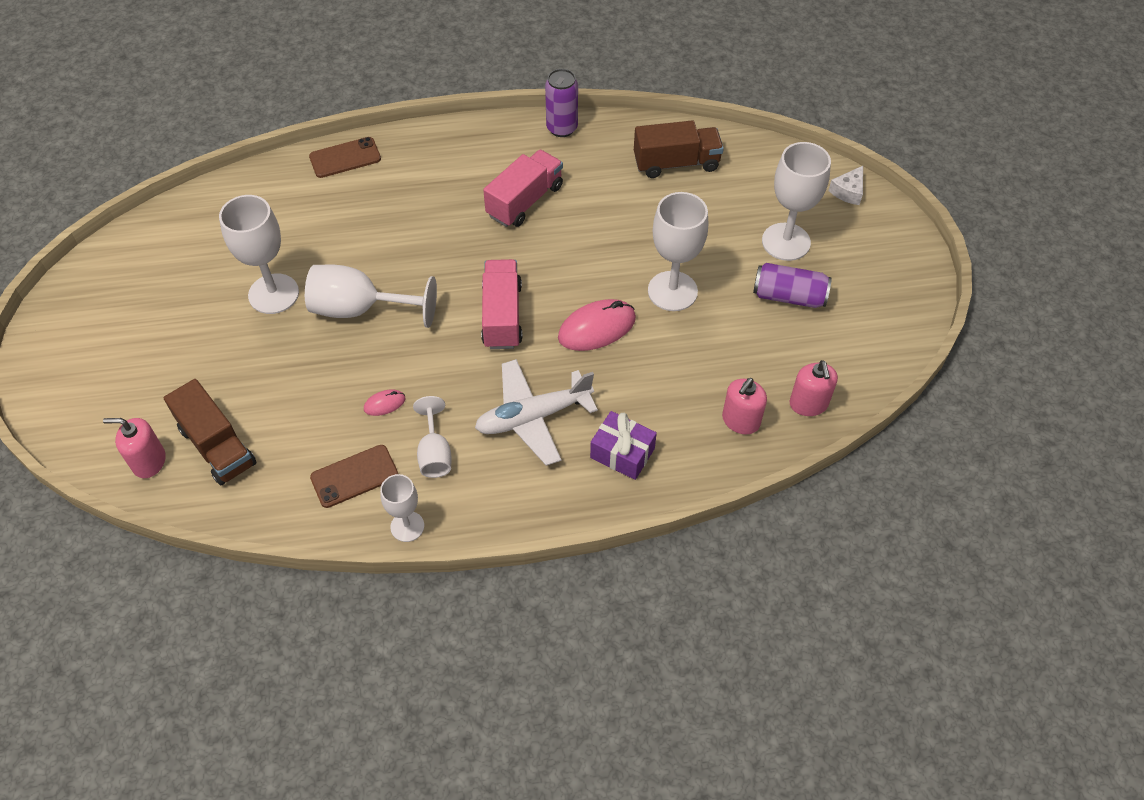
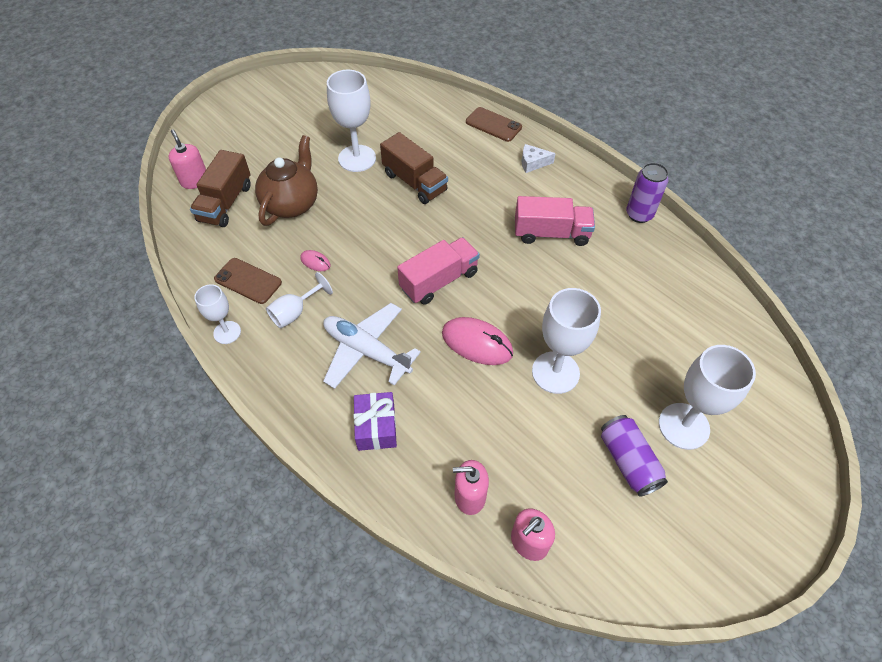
camera: 55 degrees right, 0 degrees up
white goblet [305,265,437,328] -> none
brown truck [634,120,724,178] -> brown truck moved to [380,132,448,204]
white cheese [828,166,863,205] -> white cheese moved to [522,144,556,173]
none -> brown teapot [255,135,318,226]

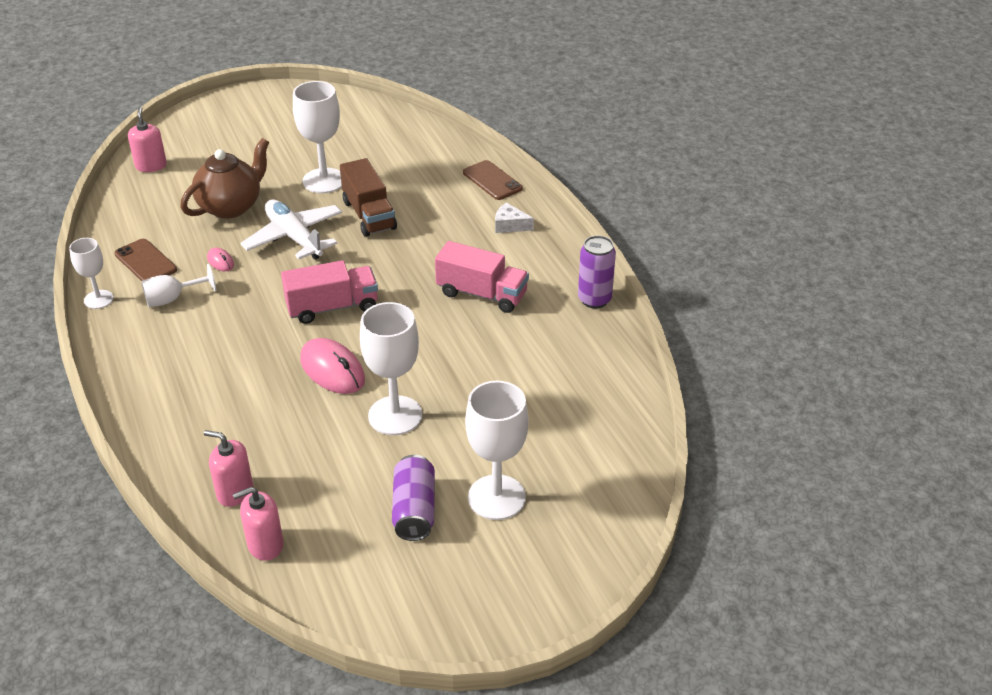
camera: 20 degrees right, 15 degrees down
brown truck [190,150,251,227] -> none
white plane [323,303,421,389] -> white plane moved to [241,199,342,260]
purple gift [354,392,397,451] -> none

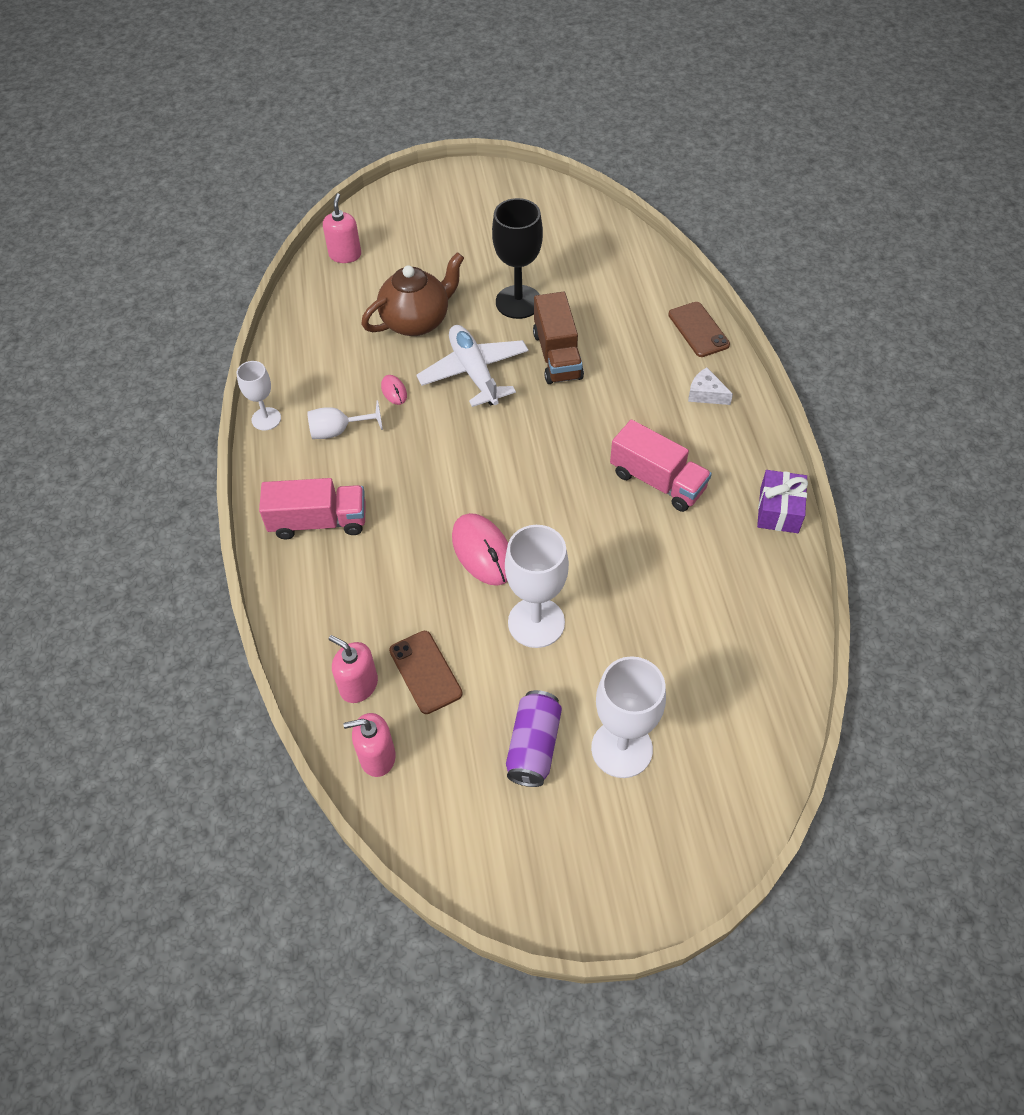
camera: 15 degrees right, 15 degrees up
brown phone [115,239,177,281] -> brown phone moved to [389,631,463,714]
pink truck [281,260,378,324] -> pink truck moved to [259,478,366,539]
white goblet [293,81,342,193] -> black goblet [492,198,543,319]
purple can [578,235,616,309] -> purple gift [757,470,808,533]

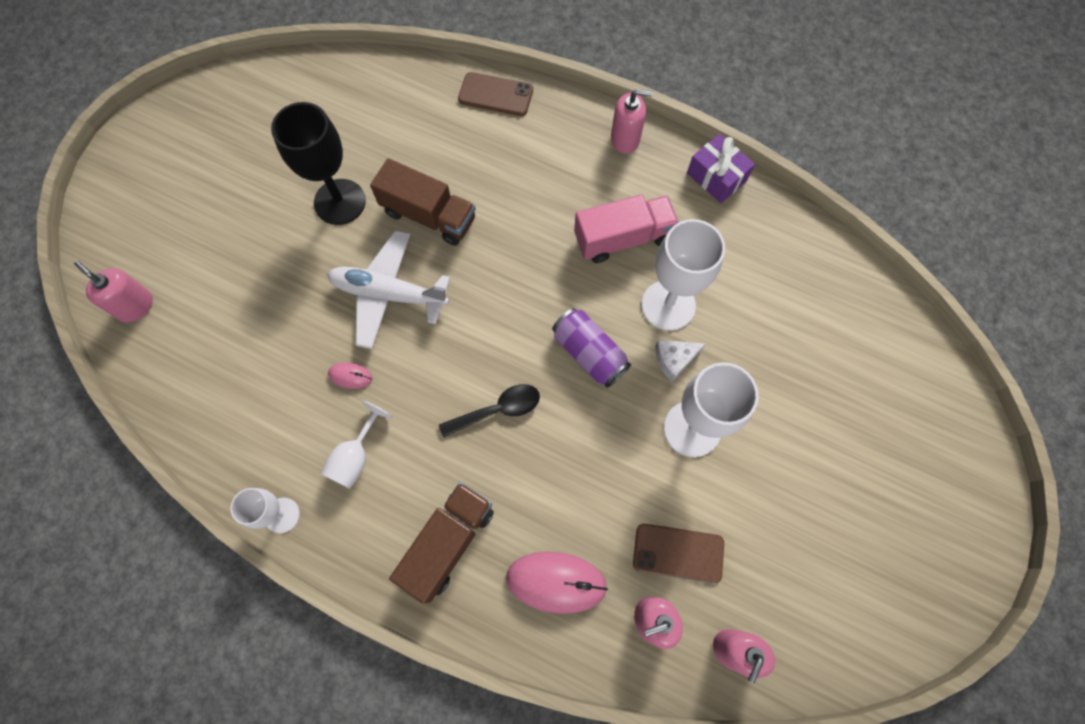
camera: 55 degrees left, 15 degrees up
pink truck [259,478,366,539] -> brown truck [389,482,494,603]
brown teapot [361,252,464,336] -> none
pink mouse [452,513,508,586] -> pink mouse moved to [506,552,608,614]
purple can [506,690,562,787] -> purple can moved to [552,308,631,388]
white goblet [591,656,666,778] -> white goblet moved to [642,219,725,331]
white cheese [688,367,733,405] -> white cheese moved to [655,340,706,382]
none -> black spoon [439,384,540,438]
none -> pink soap dispenser [611,89,653,154]

